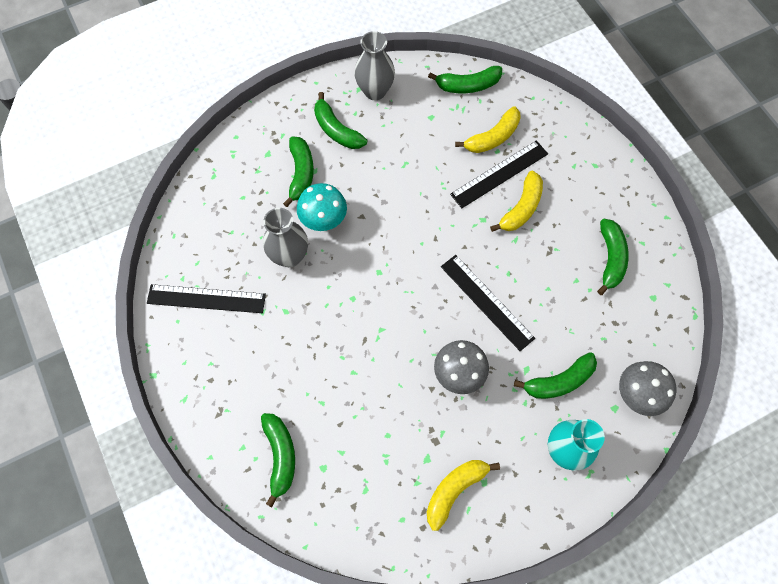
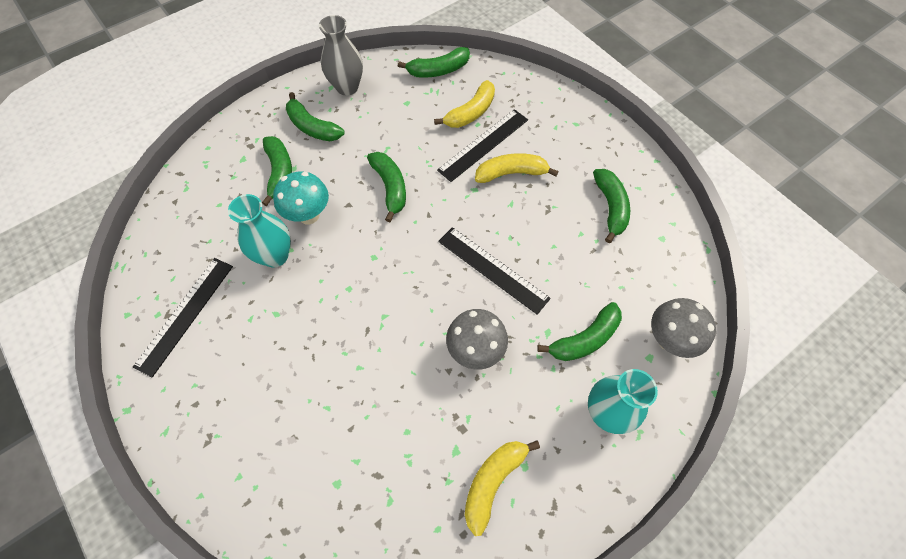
camera: 10 degrees left, 5 degrees down
black ruler [147,284,266,313] -> black ruler turned 60 degrees counterclockwise [133,258,233,377]
green banana [261,413,295,507] -> green banana moved to [367,152,406,222]
grey vase [263,208,308,267] -> turquoise vase [228,194,291,267]
yellow banana [490,171,543,232] -> yellow banana turned 120 degrees counterclockwise [475,153,558,183]

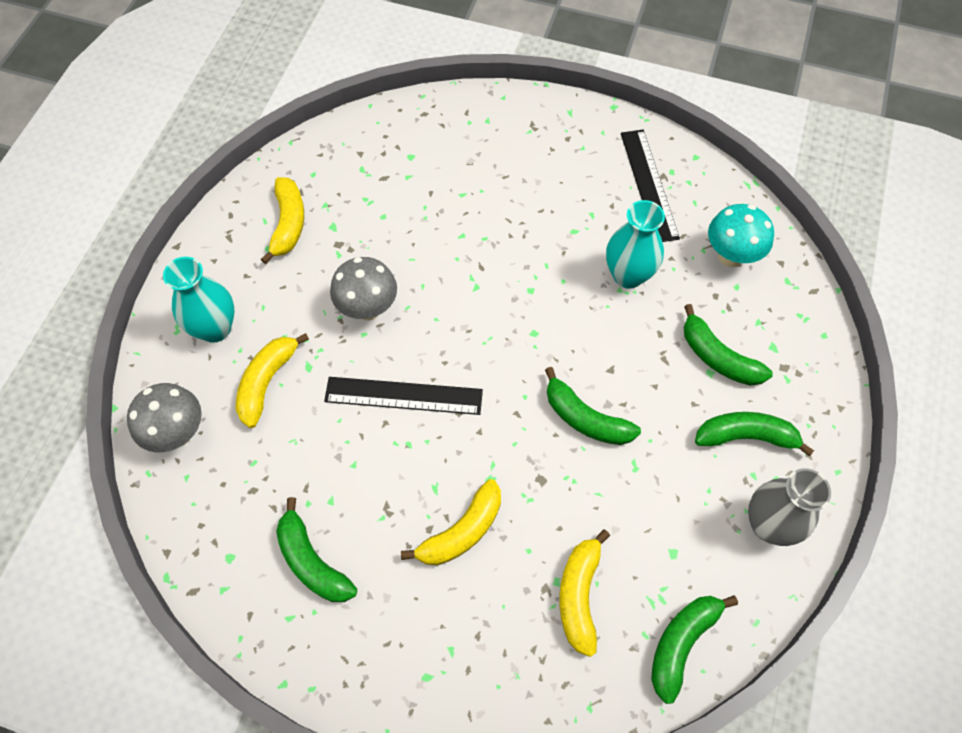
camera: 145 degrees right, 0 degrees up
turquoise mushroom [273,172,329,224] -> turquoise mushroom moved to [708,204,774,267]
black ruler [437,109,528,182] -> none
green banana [537,302,622,361] -> yellow banana [235,333,309,428]

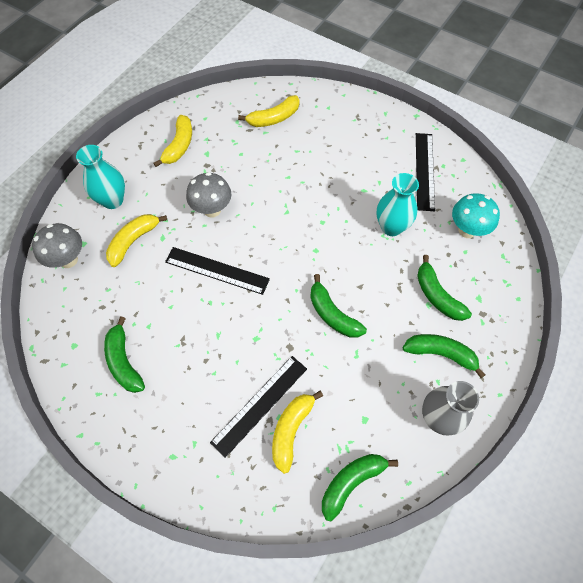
camera: 15 degrees right, 0 degrees up
yellow banana [401,479,501,565] -> yellow banana moved to [238,95,299,127]
none -> black ruler [210,356,307,458]

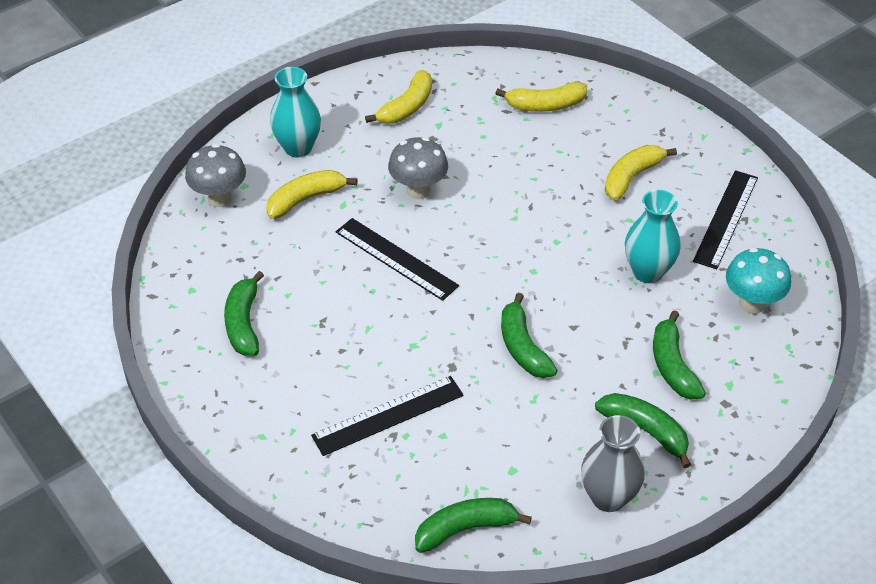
camera: 20 degrees right, 15 degrees down
yellow banana [272,391,323,474] -> yellow banana moved to [605,145,677,201]

